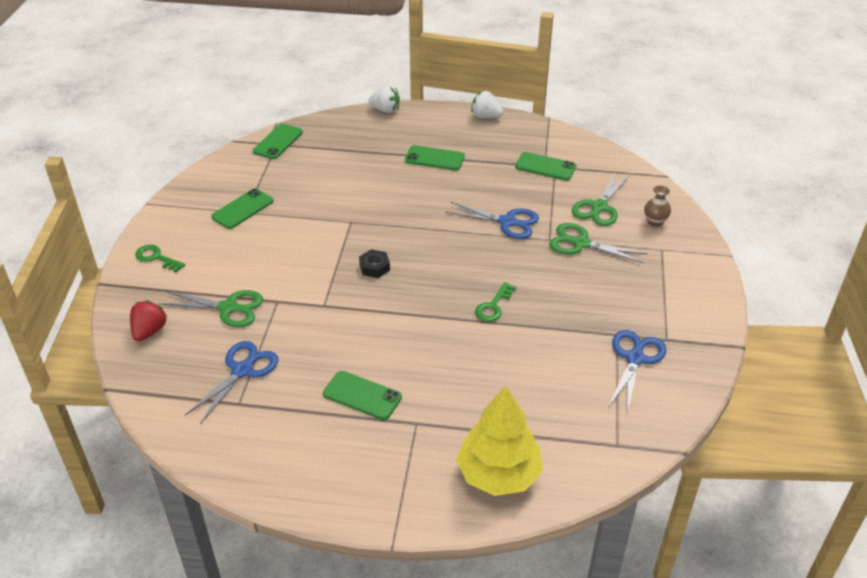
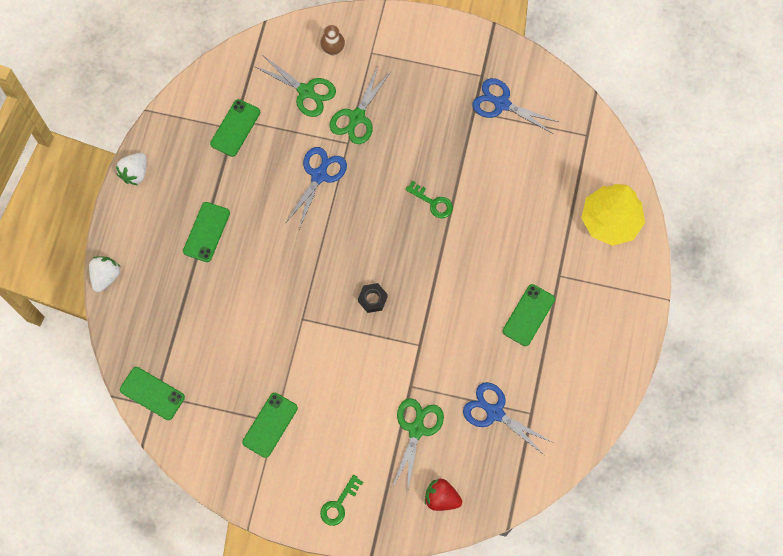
camera: 85 degrees left, 30 degrees up
green phone [211,188,273,229] -> green phone turned 75 degrees clockwise [242,393,298,458]

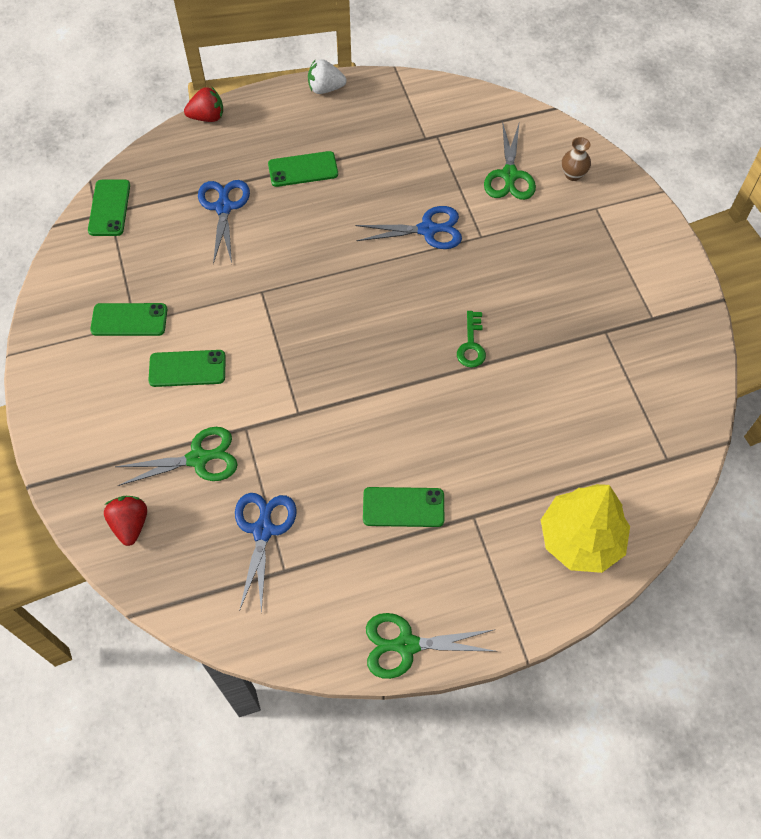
camera: 60 degrees right, 10 degrees down
white strawberry [89,256,121,292] -> red strawberry [184,86,223,122]
green phone [210,99,260,157] -> green phone moved to [148,350,226,387]
green key [320,475,363,526] -> none
green scissors [329,67,390,144] -> green scissors moved to [366,613,498,679]
black nut [358,283,388,313] -> none
blue scissors [472,78,559,134] -> blue scissors moved to [198,180,250,264]

